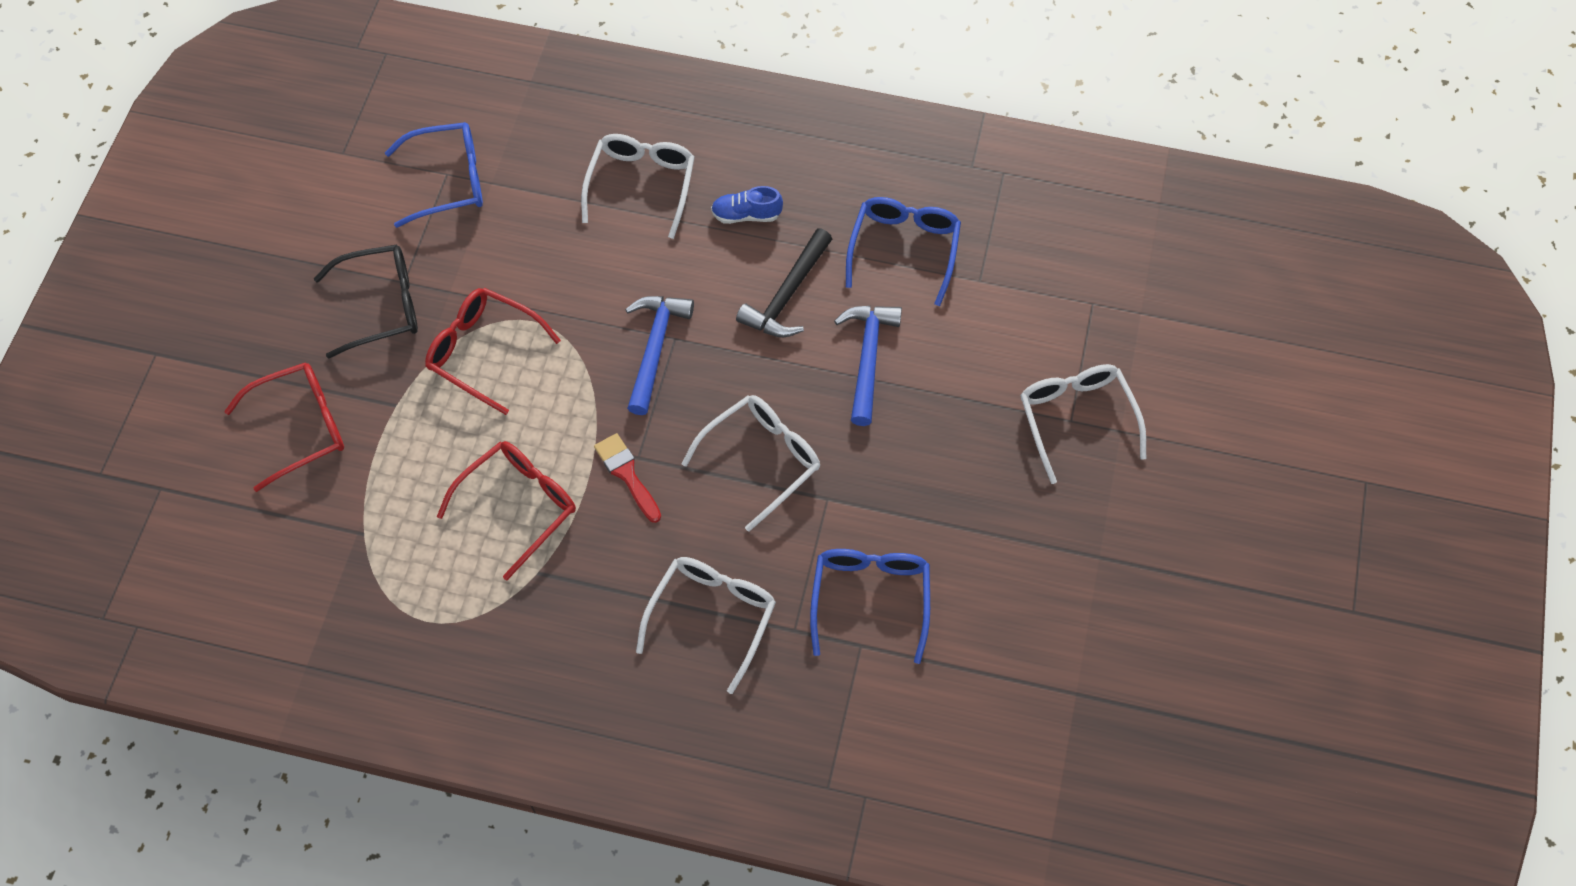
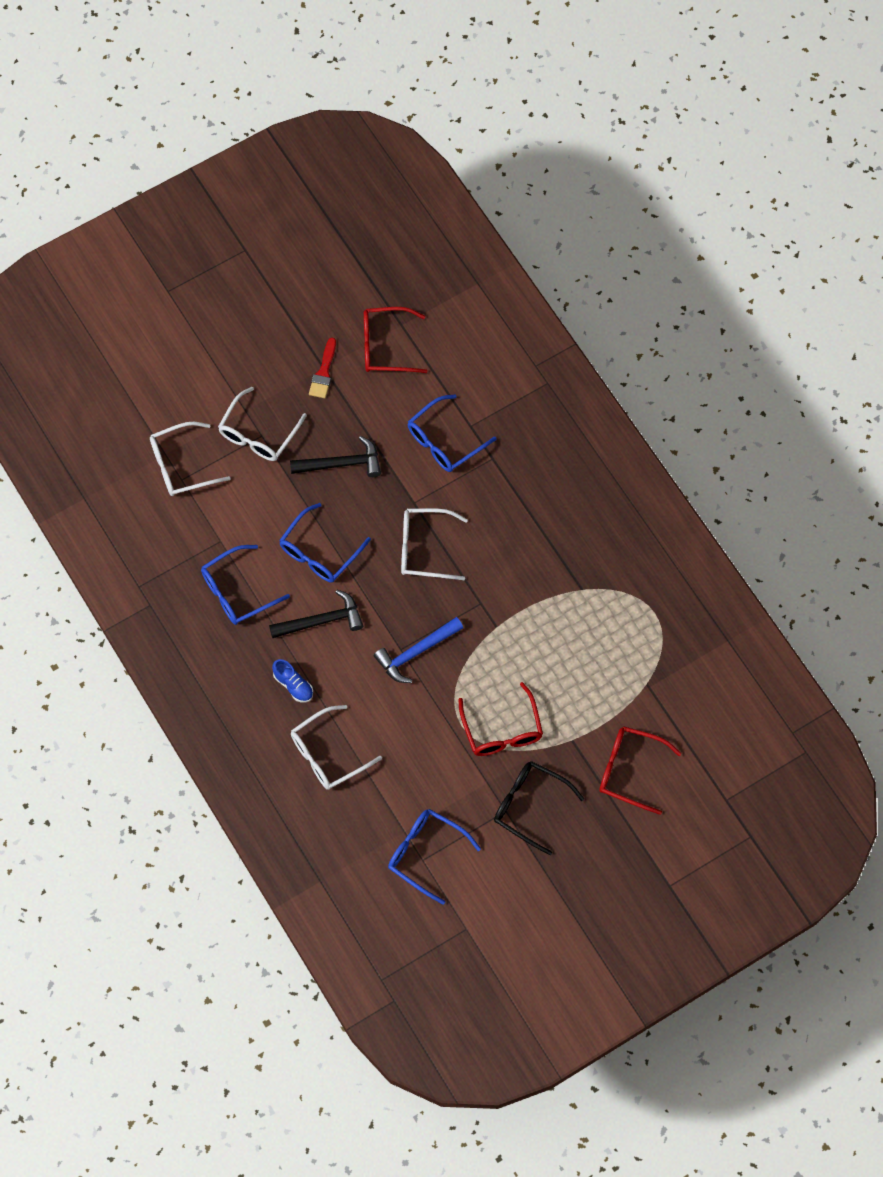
camera: 135 degrees left, 5 degrees up
red glasses [437,441,576,580] -> red glasses moved to [364,307,428,373]
red brush [594,433,661,523] -> red brush moved to [309,338,336,398]
white glasses [636,557,776,694] -> white glasses moved to [150,422,231,496]
blue hammer [834,306,902,426] -> blue glasses [279,503,371,583]
none -> black hammer [290,436,381,477]

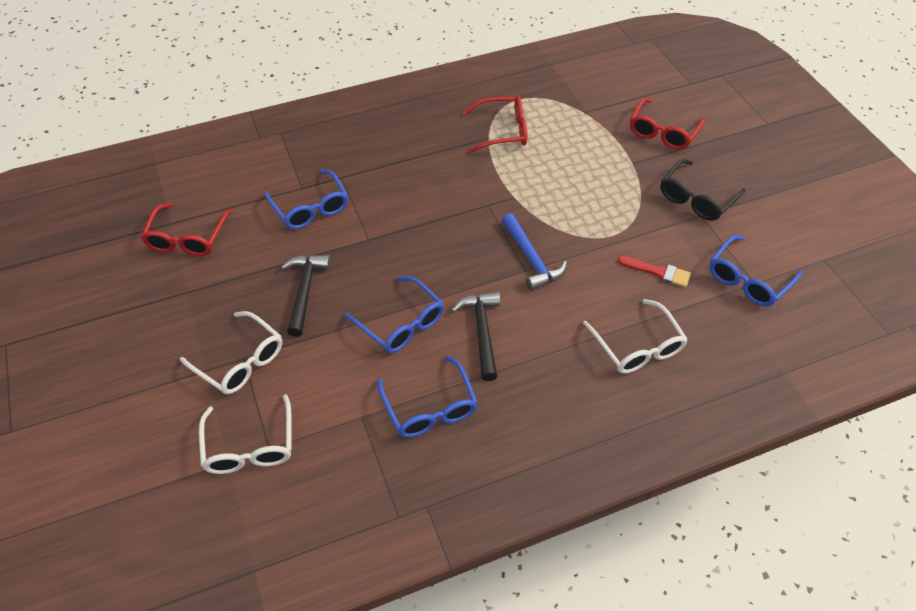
camera: 80 degrees left, 15 degrees down
blue shoe [272,659,313,702] -> none
red brush [309,338,336,398] -> red brush moved to [618,256,691,287]
white glasses [401,508,468,580] -> none
red glasses [458,682,543,756] -> red glasses moved to [462,96,527,153]

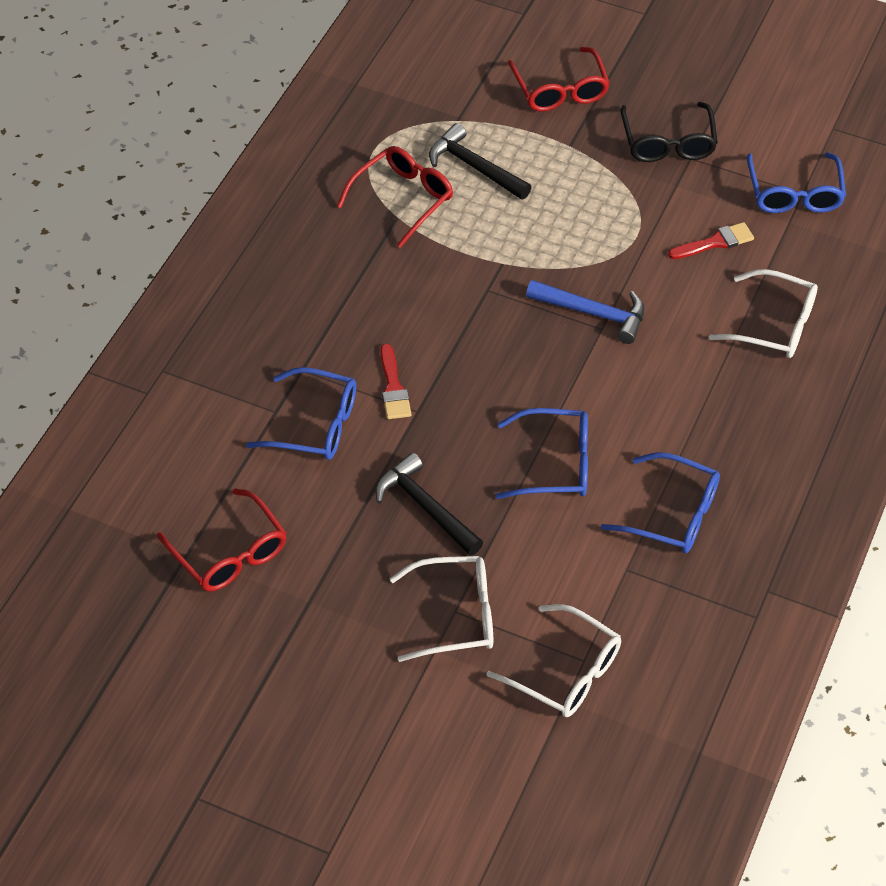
camera: 45 degrees left, 0 degrees up
black hammer [452,291,500,381] -> black hammer moved to [429,123,531,200]
none -> red brush [380,344,411,419]

